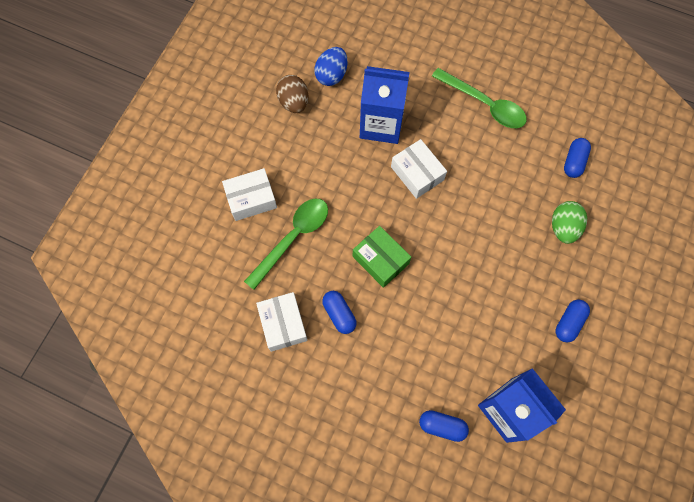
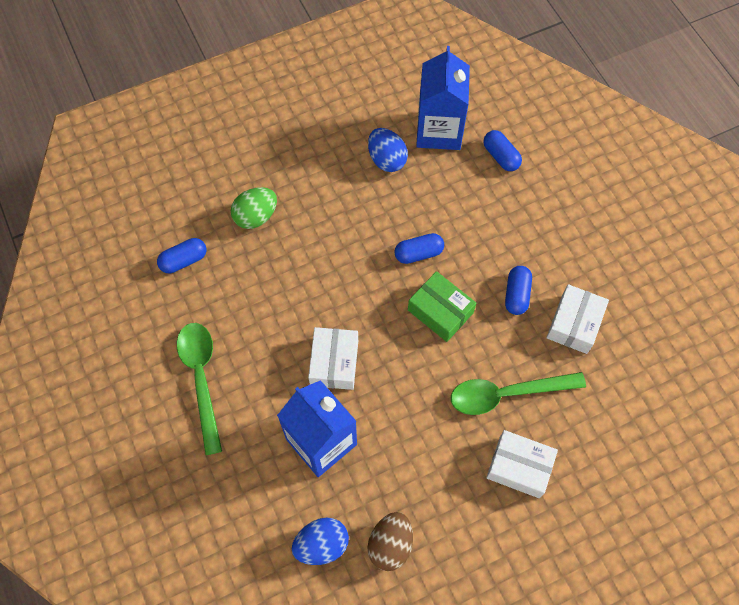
camera: 140 degrees left, 5 degrees down
green box [353,226,411,288] -> green box turned 45 degrees counterclockwise [408,271,476,342]
blue capsule [556,299,590,343] -> blue capsule moved to [394,233,444,264]
none -> blue egg [368,128,408,172]

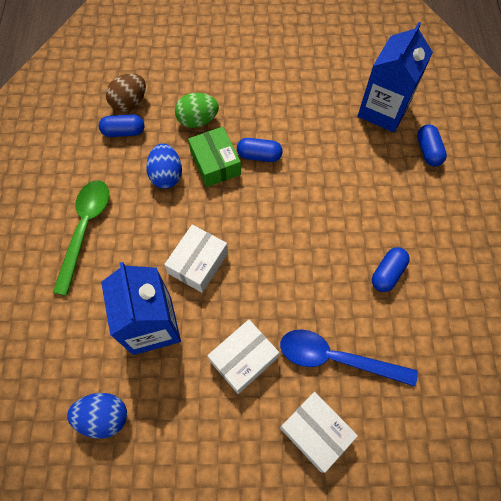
camera: 25 degrees right, 0 degrees up
blue egg [368,128,408,172] -> blue egg moved to [146,144,182,189]
brown egg [368,512,413,571] -> brown egg moved to [106,73,146,112]
blue capsule [394,233,444,264] -> blue capsule moved to [237,138,283,162]
green box [408,271,476,342] -> green box moved to [188,127,241,187]
green spoon [451,372,586,415] -> blue spoon [280,329,418,387]
white box [546,284,609,354] -> white box moved to [207,320,279,394]

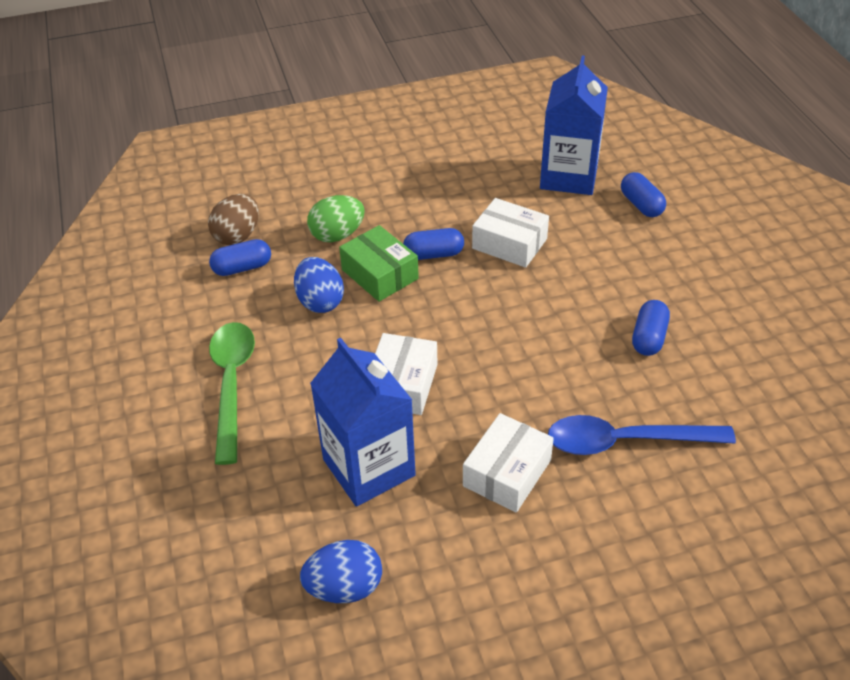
camera: 15 degrees left, 20 degrees down
white box [280,392,358,473] -> white box moved to [472,198,549,268]

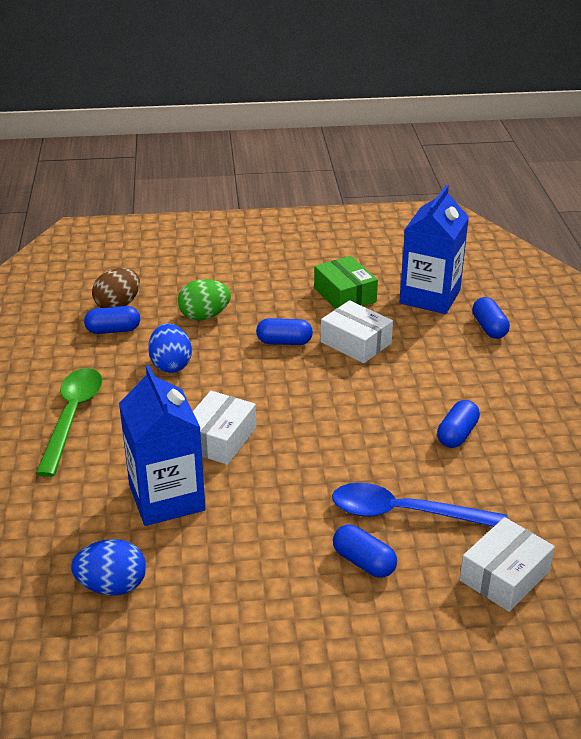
camera: 10 degrees right, 10 degrees down
green box [339,225,419,302] -> green box moved to [314,256,378,309]
white box [463,413,554,513] -> white box moved to [460,517,555,612]
none -> blue capsule [333,525,397,578]

